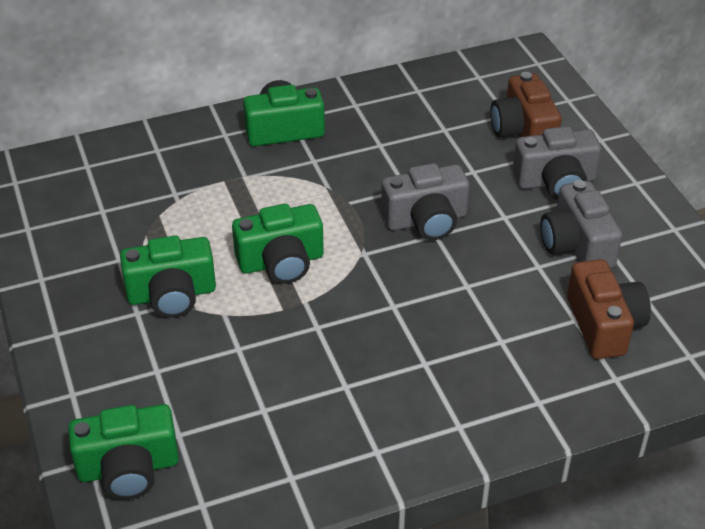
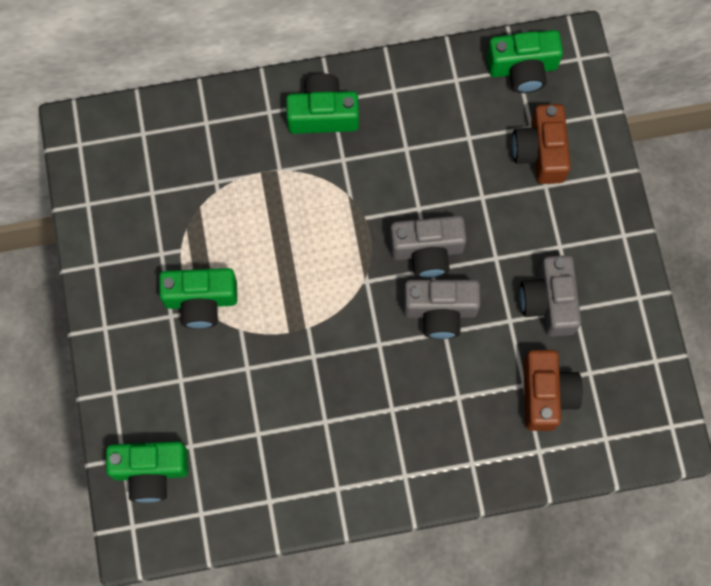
camera: 10 degrees right, 30 degrees up
green camera [232,204,324,284] -> green camera moved to [487,30,563,93]
grey camera [513,126,601,200] -> grey camera moved to [404,280,480,339]

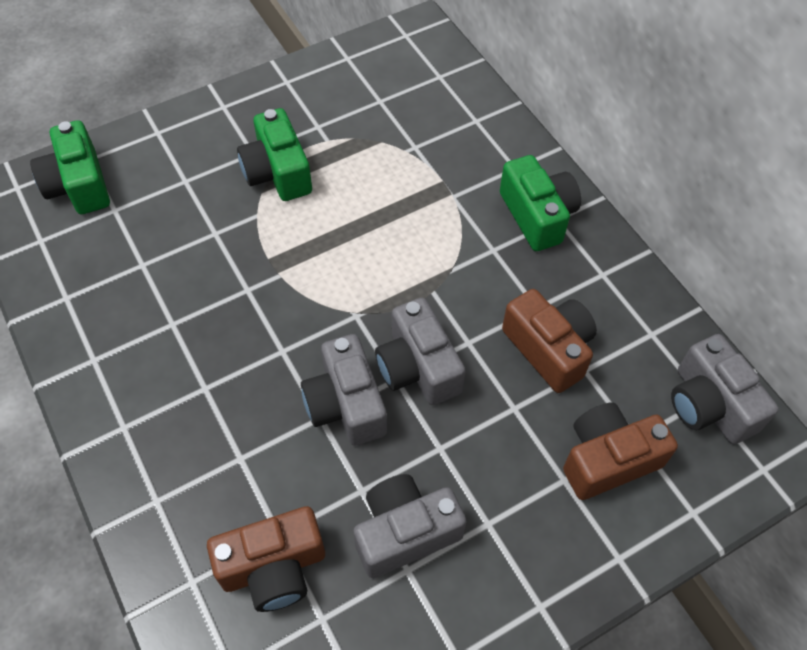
camera: 70 degrees right, 15 degrees down
green camera [487,30,563,93] -> grey camera [671,334,779,444]
none -> brown camera [502,289,597,393]

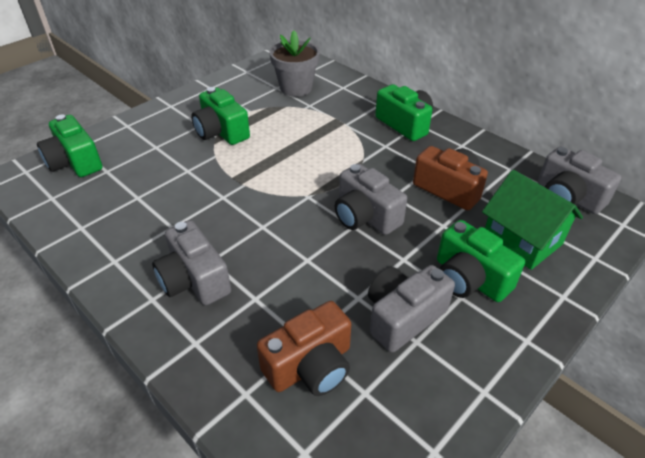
camera: 15 degrees left, 15 degrees down
grey camera [301,334,387,445] -> grey camera moved to [152,220,231,305]
brown camera [563,402,678,500] -> green house [482,170,583,270]
none -> grey flower pot [270,30,320,97]
none -> green camera [437,220,525,302]

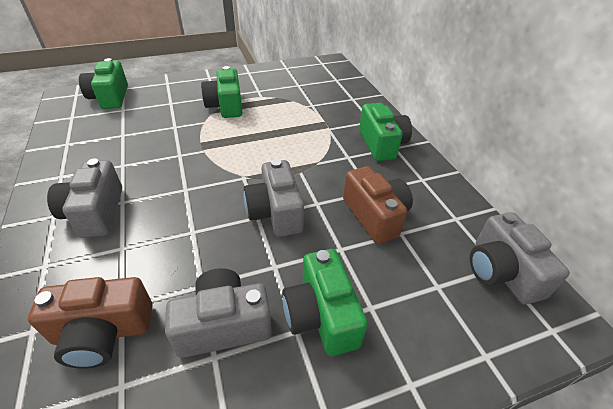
camera: 25 degrees right, 0 degrees up
grey flower pot [270,30,320,97] -> none
green house [482,170,583,270] -> none

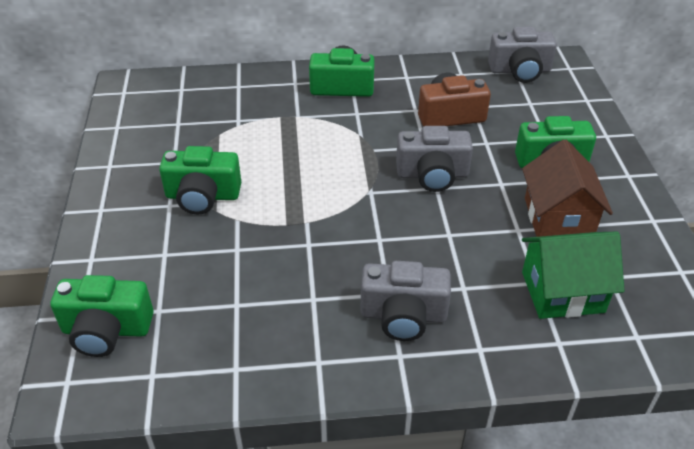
camera: 75 degrees left, 0 degrees up
brown camera [28,277,153,369] -> green house [522,232,625,319]
grey camera [165,268,272,358] -> brown house [522,140,613,237]

